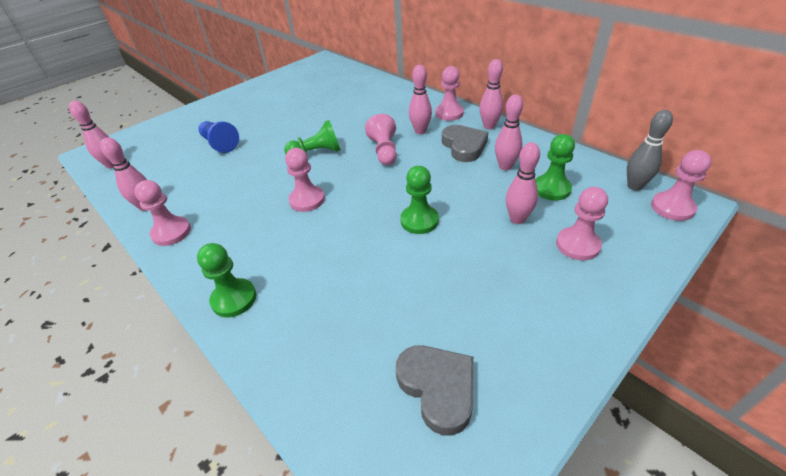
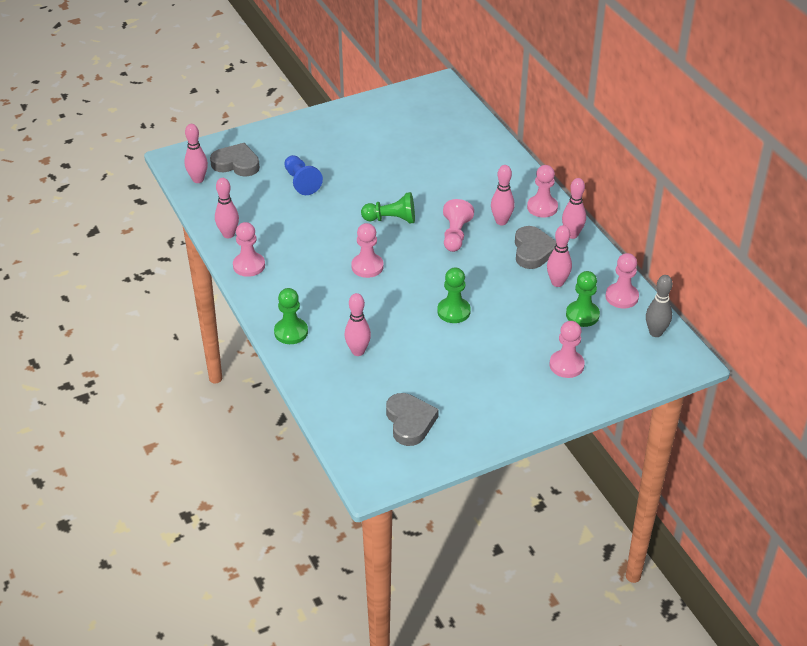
camera: 15 degrees right, 0 degrees up
pink bowling pin [506,142,540,224] -> pink bowling pin moved to [344,293,371,356]
pink pawn [651,150,711,221] -> pink pawn moved to [605,253,639,308]
none -> grey heart [210,143,260,176]

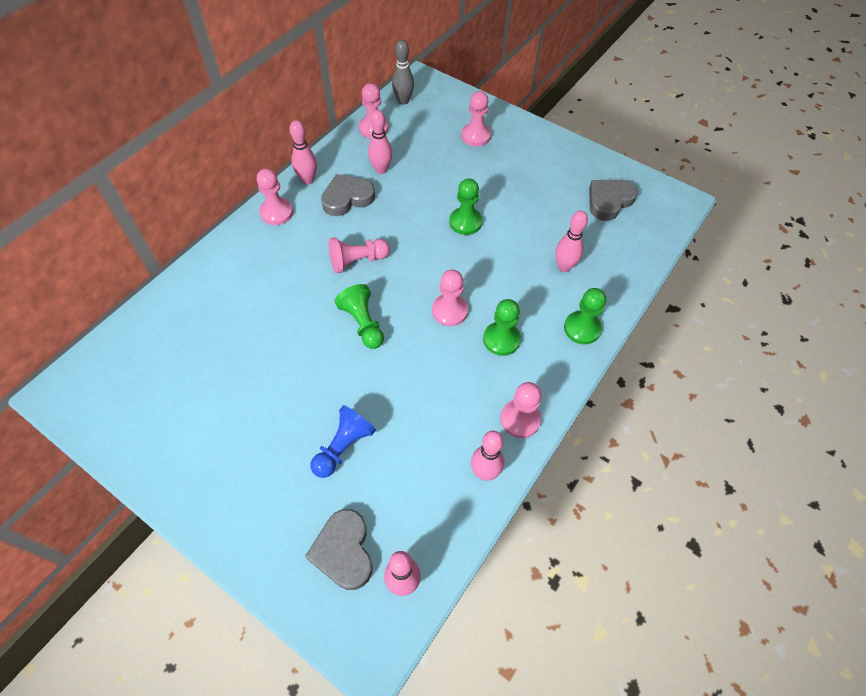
camera: 120 degrees left, 15 degrees up
pink bowling pin [491,165,515,225] -> none
green pawn [566,271,600,327] -> green pawn moved to [483,299,521,356]

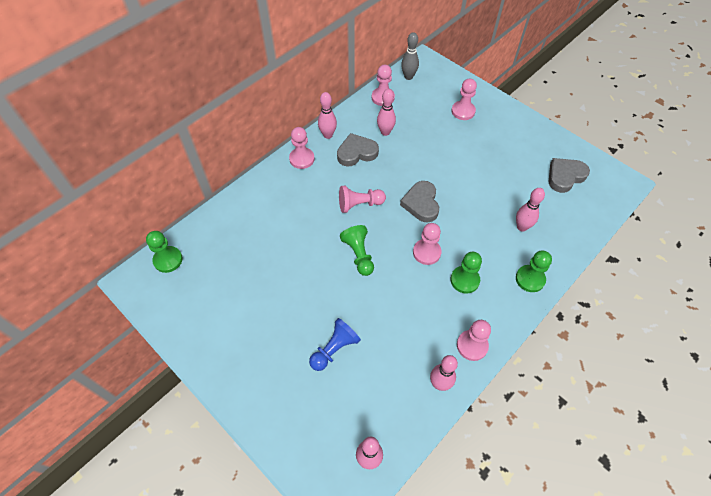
camera: 10 degrees right, 0 degrees up
grey heart [305,509,373,590] -> grey heart moved to [400,181,439,223]
green pawn [449,178,482,235] -> green pawn moved to [146,231,183,273]

